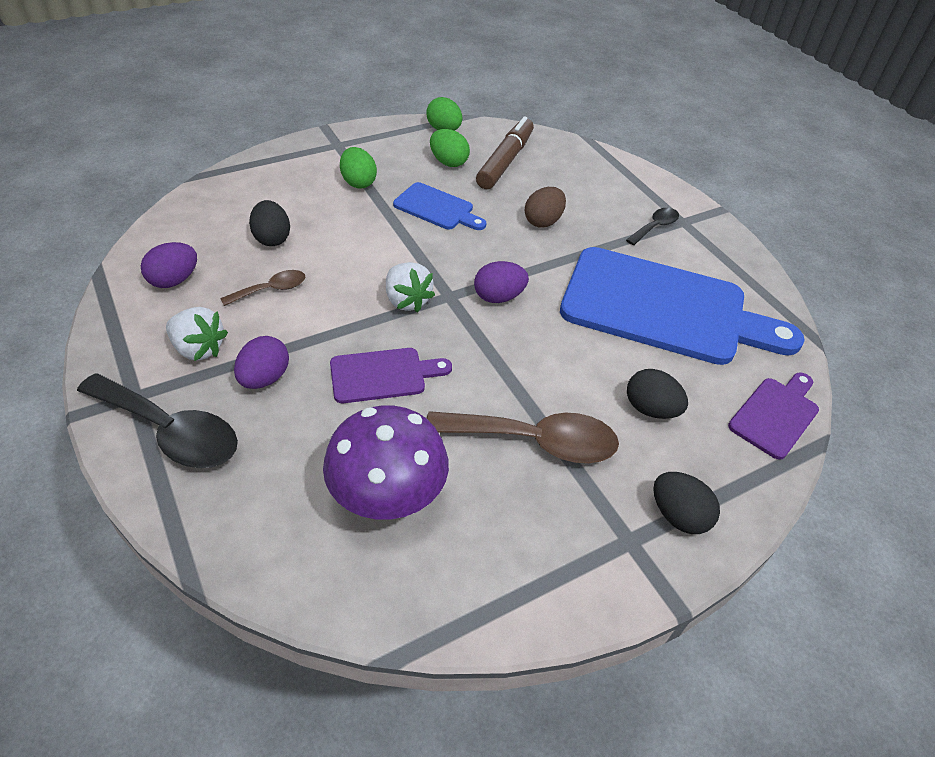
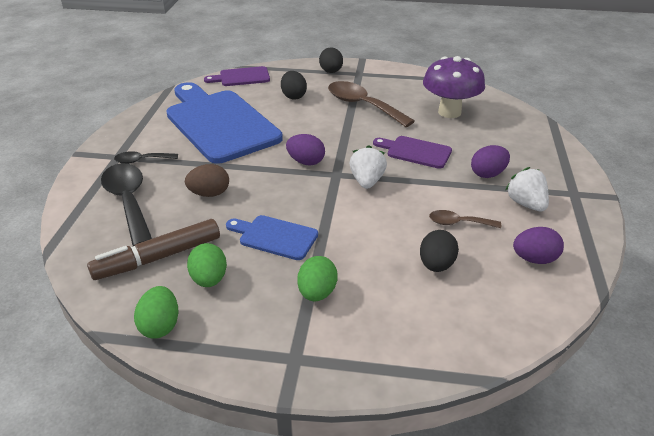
camera: 140 degrees left, 10 degrees down
black spoon [77,373,238,468] -> black spoon moved to [101,163,152,246]
blue cutting board [393,182,486,230] -> blue cutting board turned 45 degrees counterclockwise [226,215,318,260]

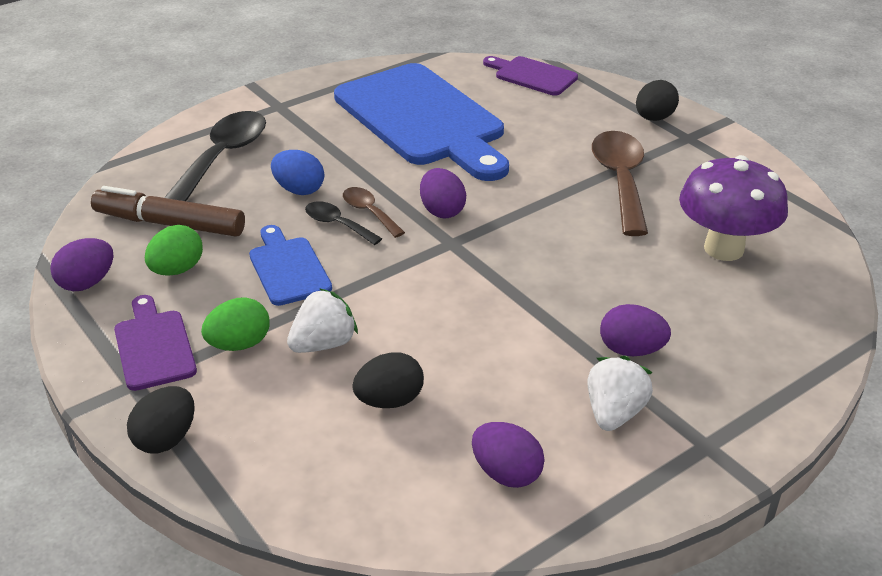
camera: 45 degrees right, 0 degrees up
black spoon [114,151,178,164] -> black spoon moved to [305,201,383,245]
green egg [134,286,178,339] -> purple egg [50,238,114,291]
blue cutting board [166,82,283,164] -> blue cutting board turned 135 degrees clockwise [334,63,509,181]
brown egg [185,164,229,197] -> blue egg [271,150,324,195]
black egg [281,71,307,100] -> black egg moved to [127,386,195,453]
white strawberry [350,145,387,189] -> white strawberry moved to [287,288,358,353]
purple cutting board [373,136,452,169] -> purple cutting board moved to [114,295,197,391]
brown spoon [429,210,501,228] -> brown spoon moved to [343,187,405,238]

